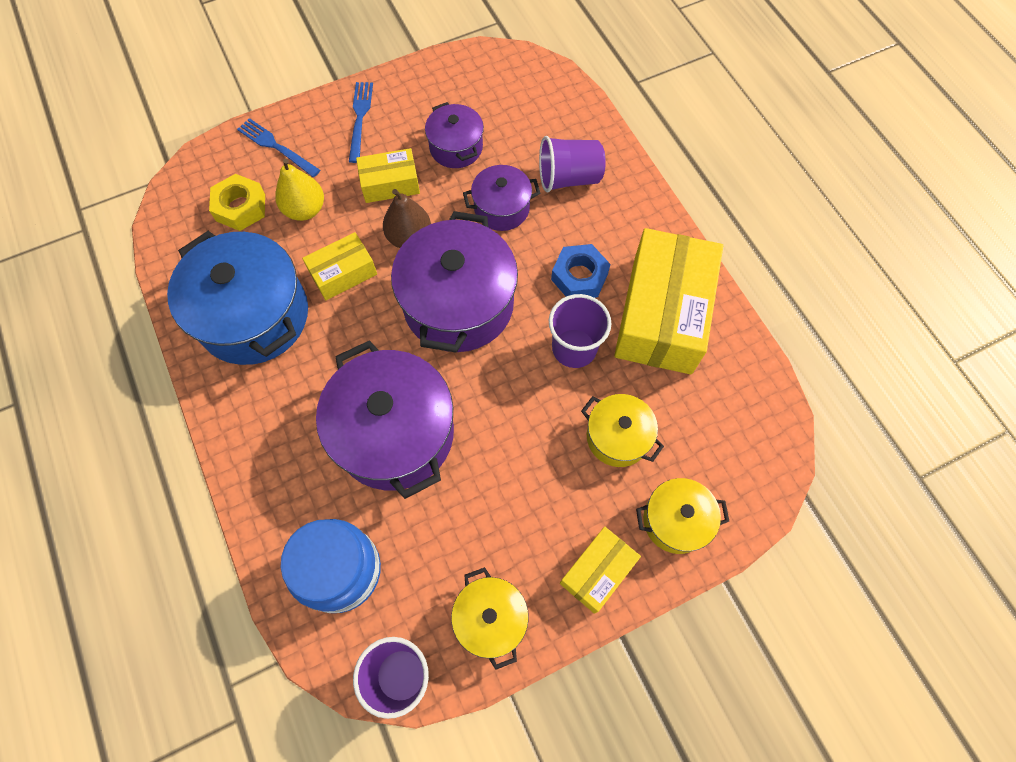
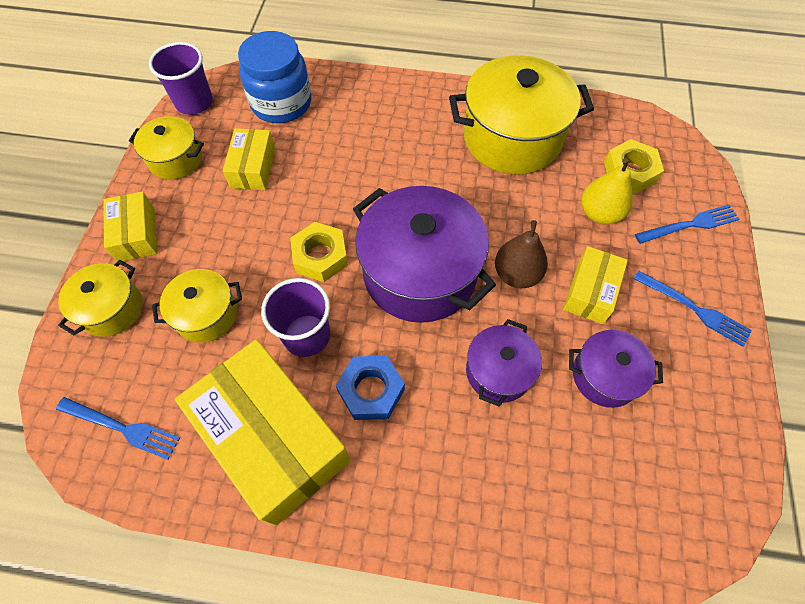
camera: 125 degrees right, 5 degrees down
blue pot [167,231,308,365] -> yellow pot [449,55,594,175]
yellow box [302,232,377,300] -> yellow box moved to [223,128,275,190]
purple pot [316,340,454,499] -> none
purple cup [539,136,606,192] -> none
none -> blue fork [56,397,180,460]
none -> yellow nut [290,222,348,282]

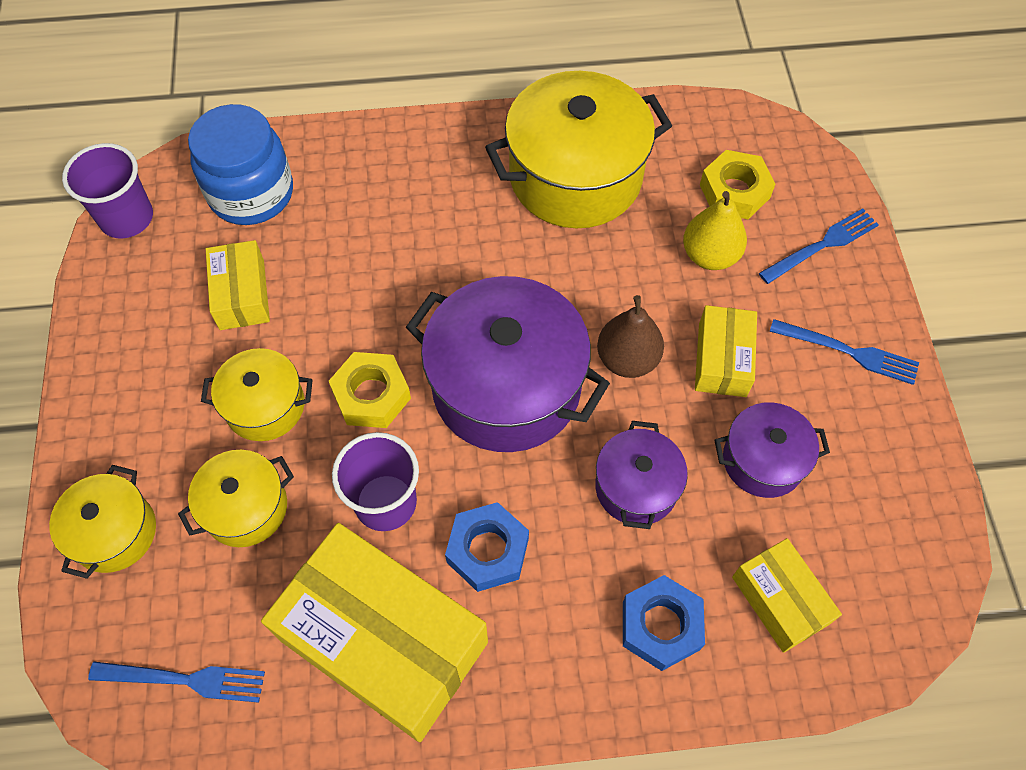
camera: 15 degrees left, 0 degrees up
yellow box [103,191,157,262] -> yellow box moved to [732,538,842,653]
yellow pot [129,116,204,180] -> yellow pot moved to [201,348,313,441]
none -> blue nut [623,575,705,671]

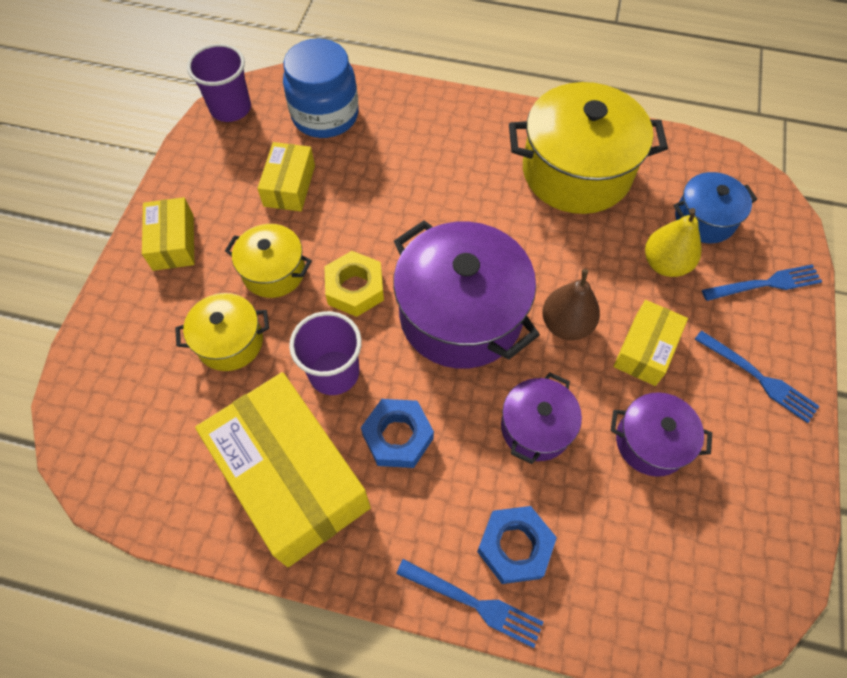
camera: 20 degrees right, 0 degrees up
yellow pot [49,465,156,579] -> none
blue fork [88,662,265,703] -> blue fork moved to [396,559,543,648]
yellow nut [700,150,775,219] -> blue pot [673,172,757,243]
yellow box [732,538,842,653] -> yellow box moved to [142,197,194,271]

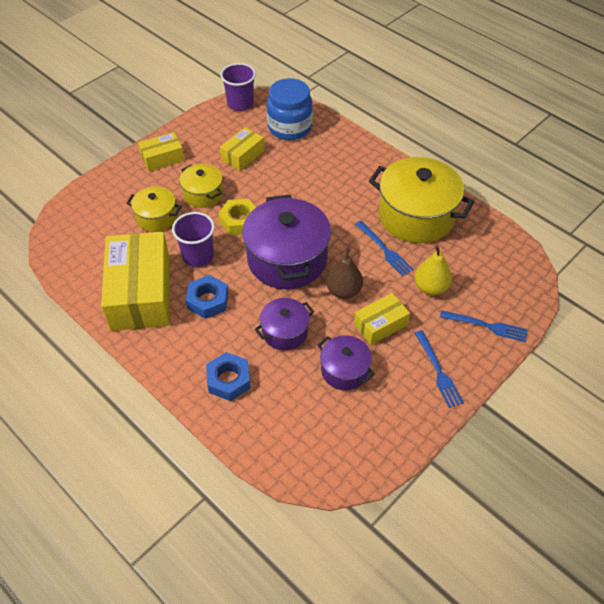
camera: 30 degrees right, 10 degrees down
yellow box [142,197,194,271] -> yellow box turned 45 degrees clockwise [138,132,185,171]
blue fork [396,559,543,648] -> blue fork moved to [355,221,414,276]
blue pot [673,172,757,243] -> none

